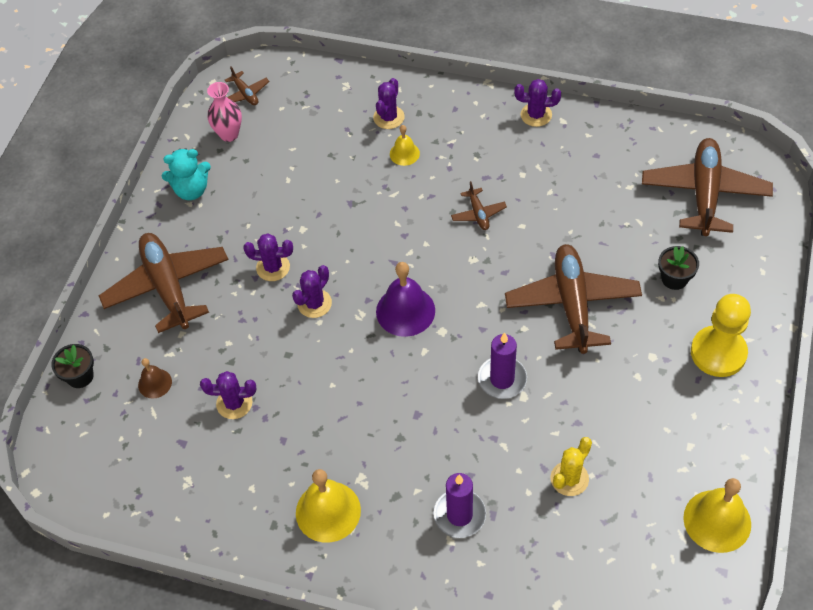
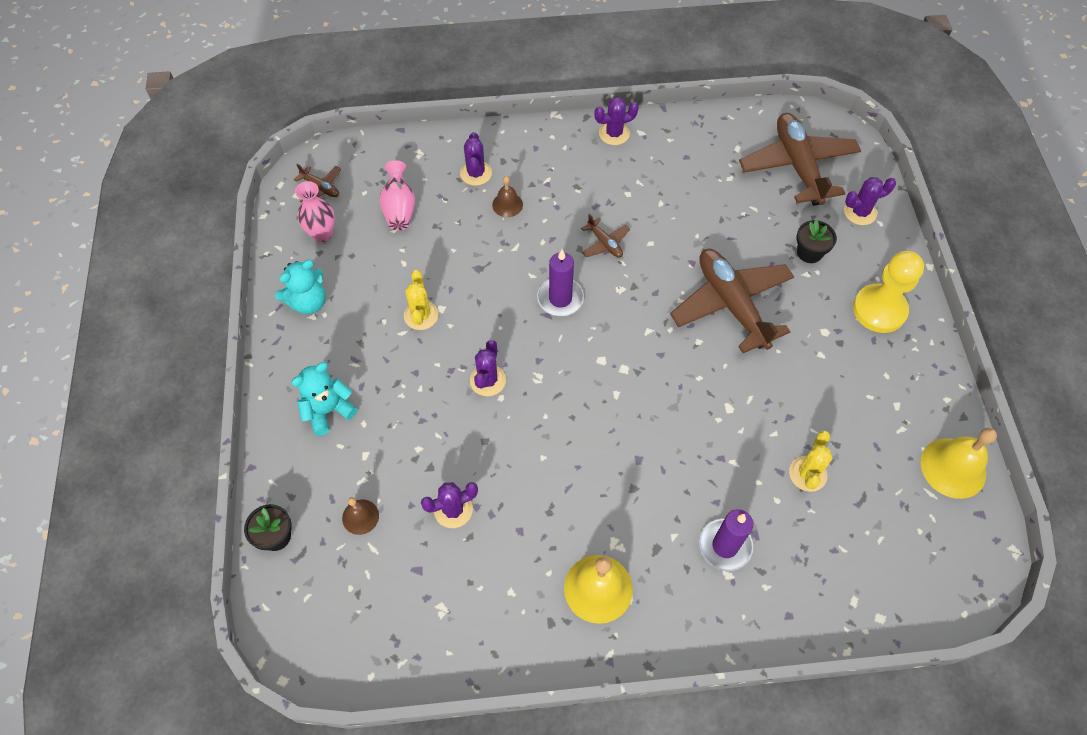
camera: 25 degrees left, 5 degrees up
brown plane [99,233,229,333] -> turquoise teddy bear [291,362,358,436]
purple cactus [243,233,293,281] -> purple cactus moved to [844,177,896,225]
purple bell [376,262,435,337] -> none
yellow bell [390,125,420,166] -> brown bell [492,176,523,217]
purple candle [478,332,527,399] -> purple candle moved to [537,250,584,316]
none -> pink vase [379,160,415,230]
none -> yellow cactus [404,270,439,330]

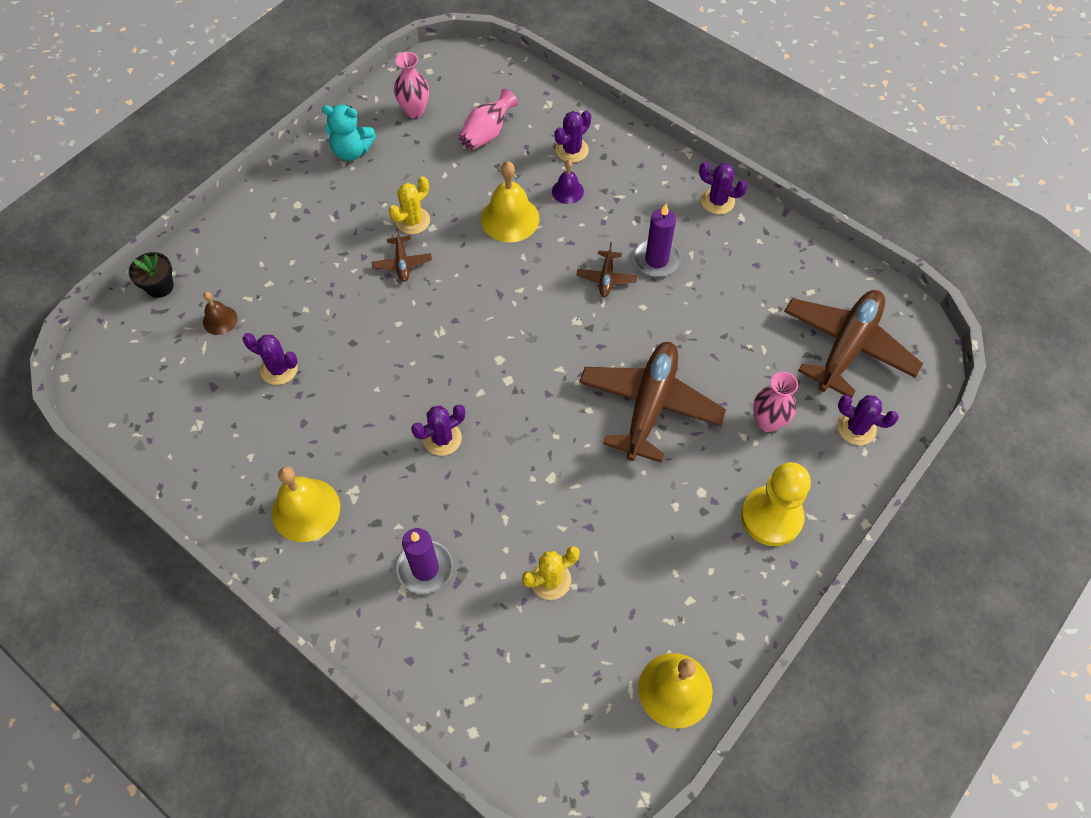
camera: 45 degrees right, 0 degrees up
turquoise teddy bear [291,362,358,436] -> none
brown plane [294,164,341,203] -> brown plane moved to [372,228,432,282]
purple cactus [470,340,506,396] -> purple cactus moved to [411,405,465,456]
brown bell [492,176,523,217] -> purple bell [552,160,584,204]
purple candle [537,250,584,316] -> purple candle moved to [633,204,681,277]
black flower pot [796,220,837,263] -> pink vase [753,372,798,432]
none -> yellow bell [481,161,539,242]

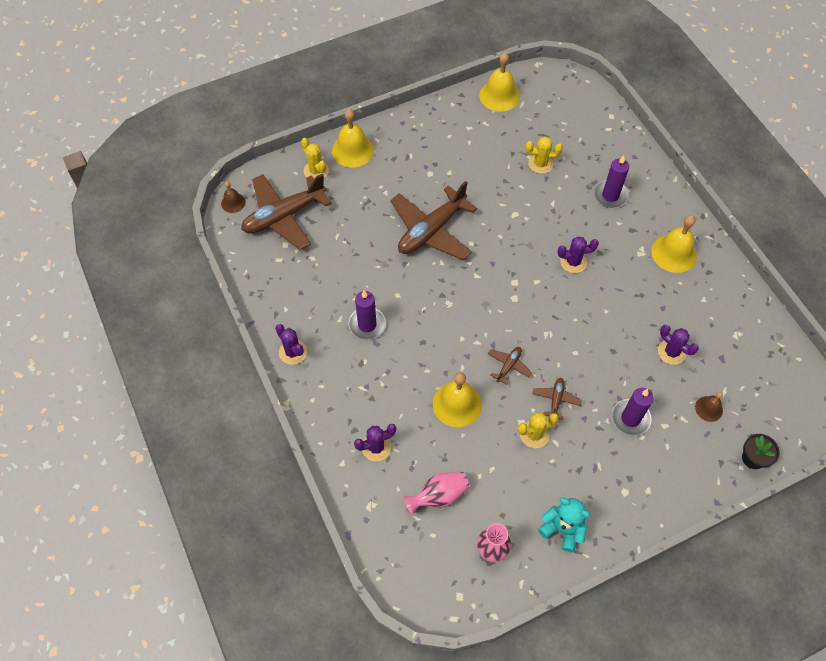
camera: 155 degrees left, 0 degrees up
purple bell [552,160,584,204] -> none
brown plane [577,242,637,297] -> brown plane moved to [488,347,532,385]
yellow pawn [741,462,811,546] -> none
pink vase [753,372,798,432] -> none
purple cactus [838,395,899,445] -> yellow cactus [301,138,329,179]
none -> brown bell [221,181,246,213]
none -> yellow bell [332,109,374,168]
none -> purple candle [612,388,653,436]

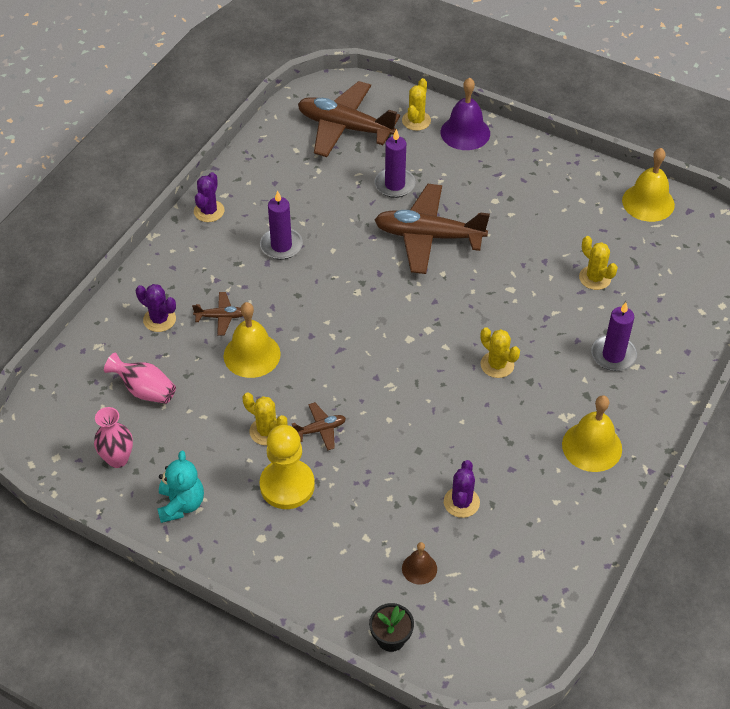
camera: 55 degrees right, 10 degrees down
brown bell [221,181,246,213] -> none
yellow bell [332,109,374,168] -> purple bell [441,77,490,150]
brown plane [488,347,532,385] -> brown plane moved to [192,292,243,336]
purple cactus [557,236,599,273] -> yellow cactus [480,327,520,378]
purple candle [612,388,653,436] -> purple candle moved to [375,129,416,198]
none -> yellow pawn [260,425,315,509]

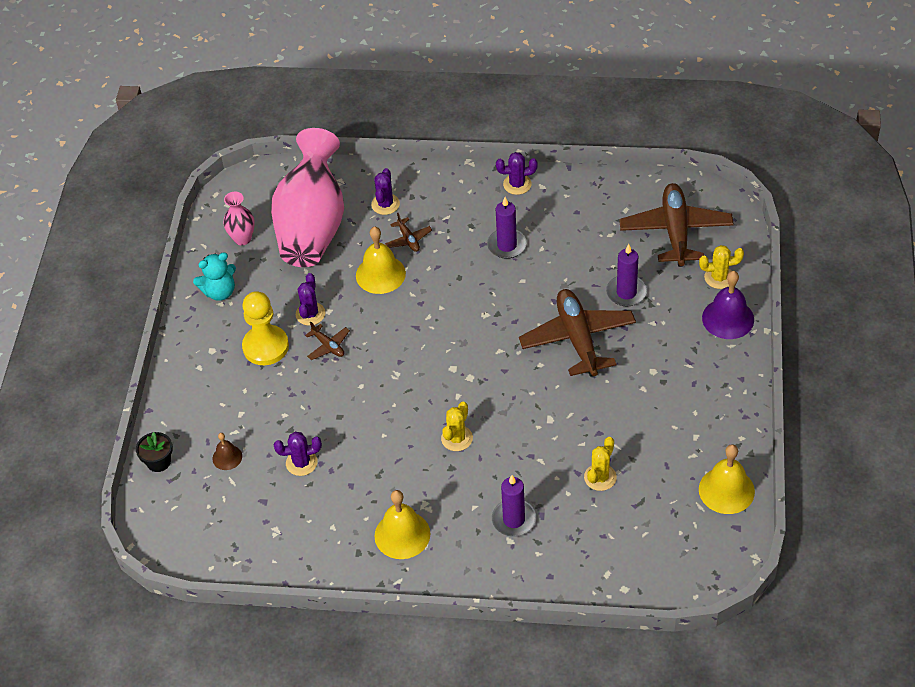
camera: 70 degrees right, 0 degrees up
pink vase [104,353,176,404] -> pink vase [271,128,344,267], size x2.34
yellow cactus [243,392,287,446] -> purple cactus [296,273,325,326]

